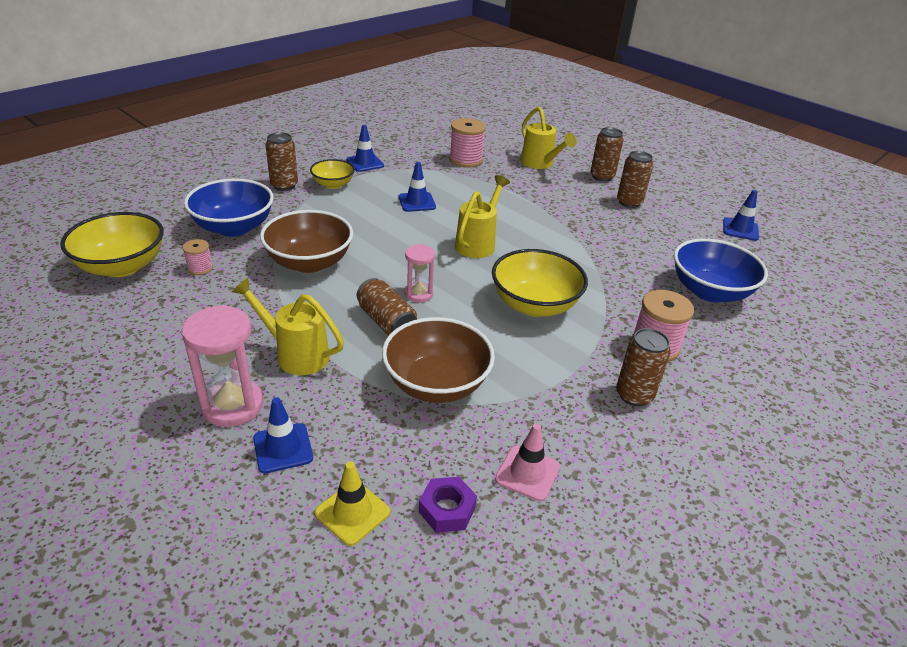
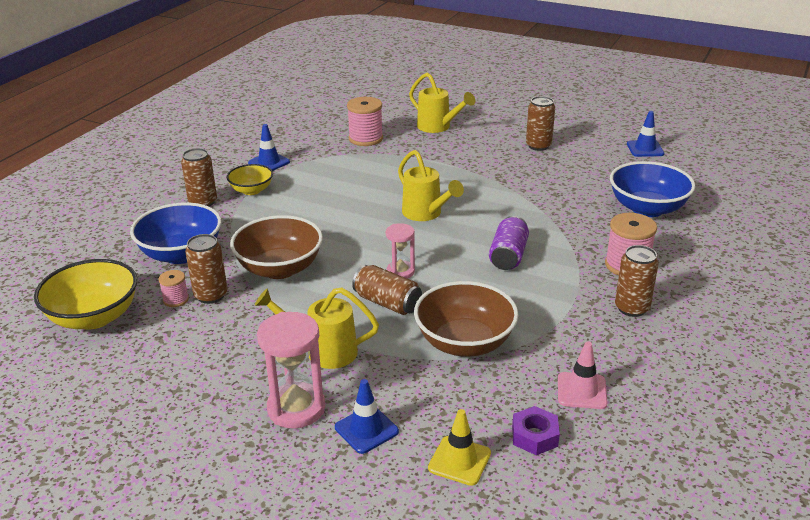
camera: 15 degrees left, 5 degrees down
blue traffic cone [399,162,436,212] -> none
yellow watering can [455,175,510,258] -> yellow watering can turned 135 degrees clockwise [398,150,464,221]
yellow bowl [492,249,588,317] -> purple can [489,216,529,270]
brown can [590,127,624,182] -> brown can moved to [185,234,227,304]

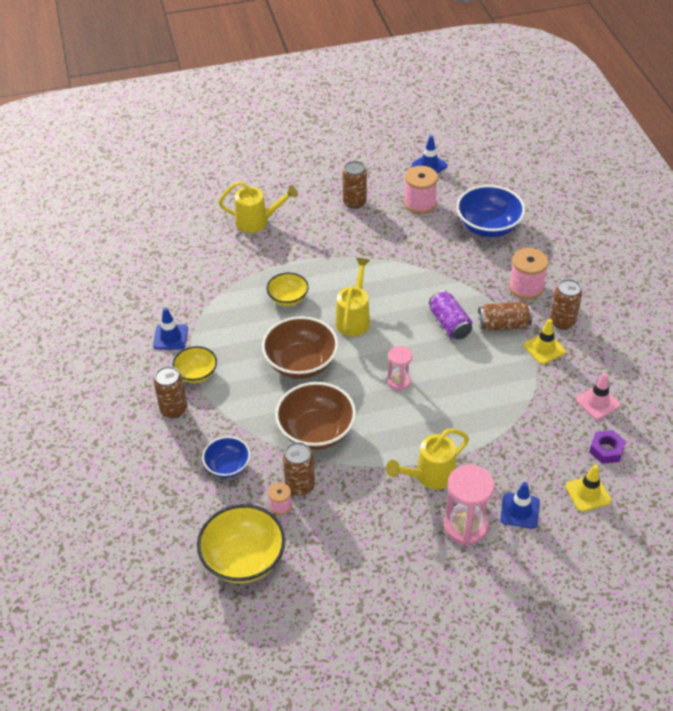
camera: 40 degrees left, 15 degrees up
blue bowl [130,203,221,264] -> blue bowl [202,436,250,478], size x0.59
pink spool [347,97,383,146] -> pink spool moved to [404,166,438,214]
brown can [352,265,422,315] -> brown can moved to [478,302,532,331]
yellow watering can [398,150,464,221] -> yellow watering can turned 90 degrees counterclockwise [335,258,370,337]
brown bowl [414,281,518,357] -> brown bowl moved to [262,316,338,379]
none -> yellow bowl [266,273,309,306]
none -> yellow traffic cone [523,319,566,364]

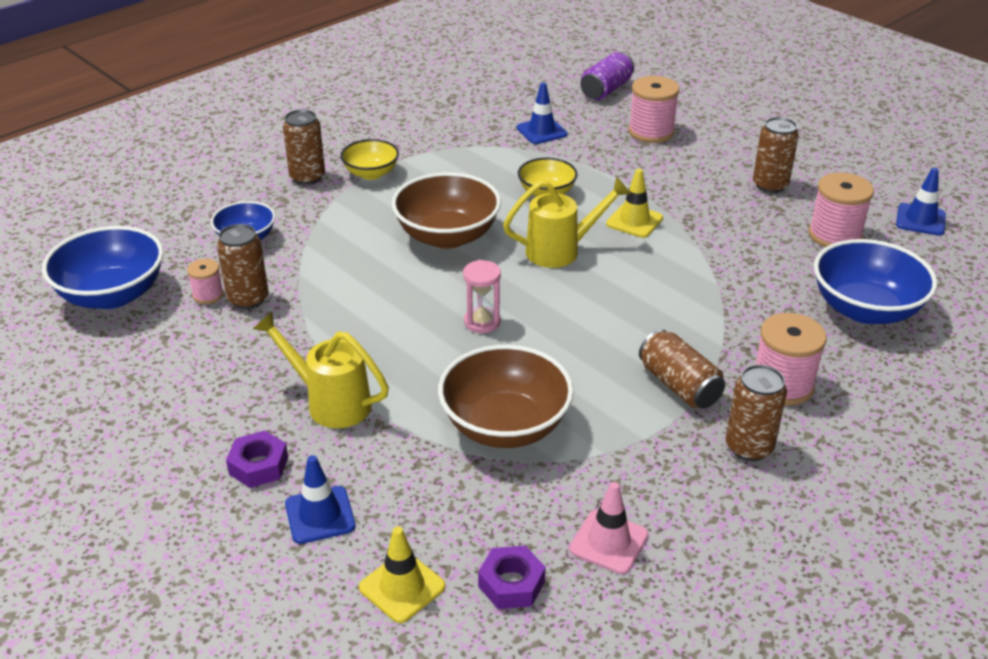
camera: 60 degrees right, 10 degrees down
blue traffic cone [153,307,188,350] -> blue traffic cone moved to [517,82,568,144]
yellow bowl [197,504,286,583] -> blue bowl [42,226,164,309]
yellow watering can [218,181,298,233] -> pink spool [628,76,679,143]
brown bowl [275,382,356,450] -> brown bowl moved to [438,345,574,448]
purple can [429,290,472,339] -> purple can moved to [580,52,634,100]
pink hourglass [443,464,494,546] -> purple nut [226,430,288,488]
yellow traffic cone [523,319,566,364] -> yellow traffic cone moved to [606,169,663,238]

